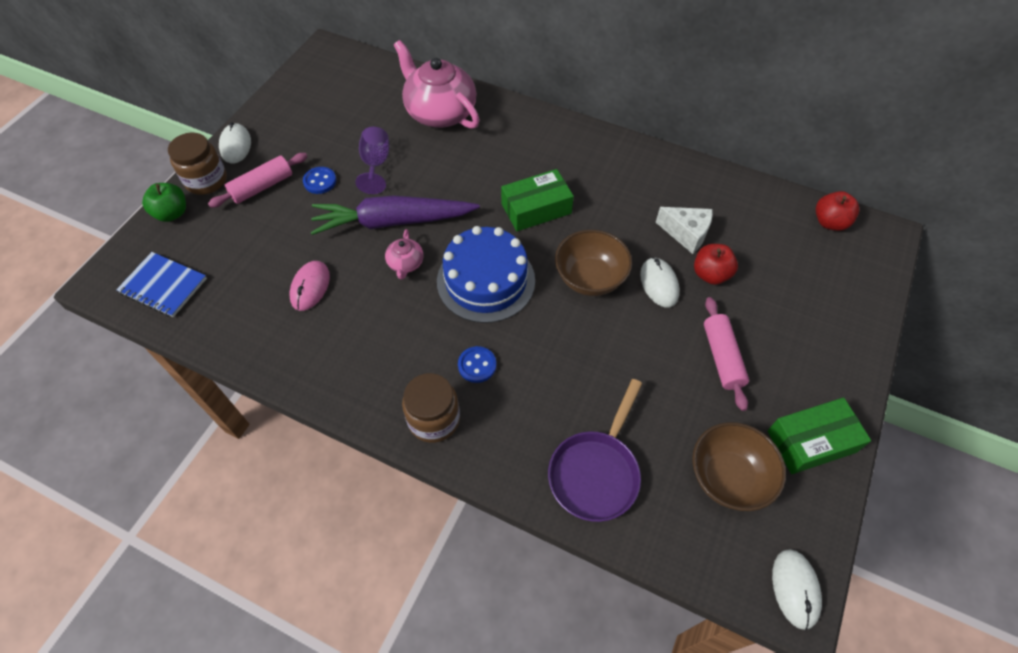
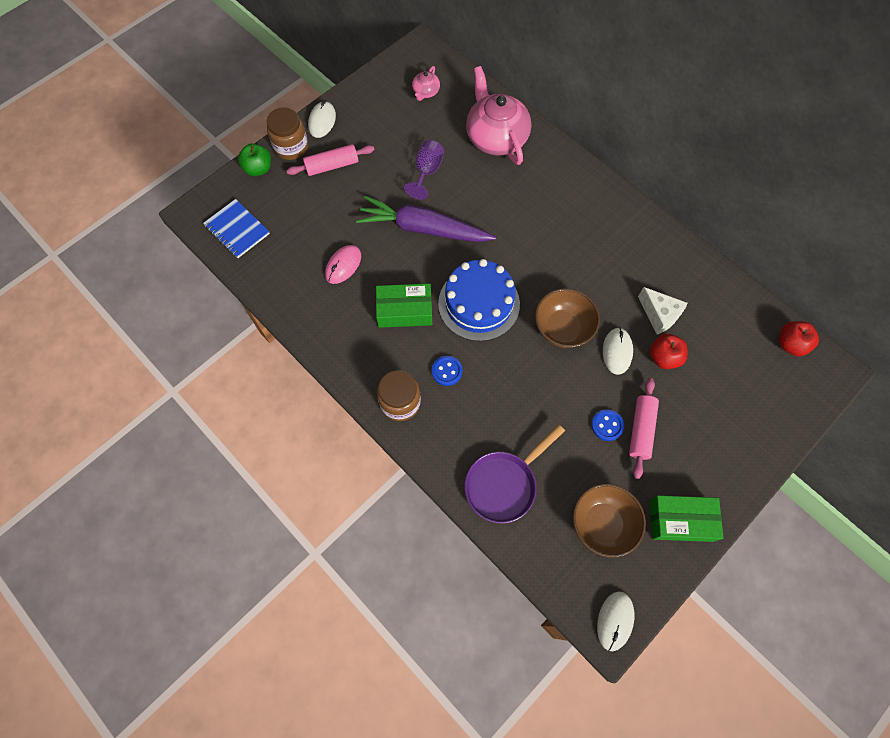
camera: 20 degrees right, 10 degrees up
blue button [303,167,336,194] -> blue button moved to [591,409,624,441]
pink teapot [385,229,423,280] -> pink teapot moved to [412,66,440,101]
green box [501,169,574,231] -> green box moved to [376,283,432,328]

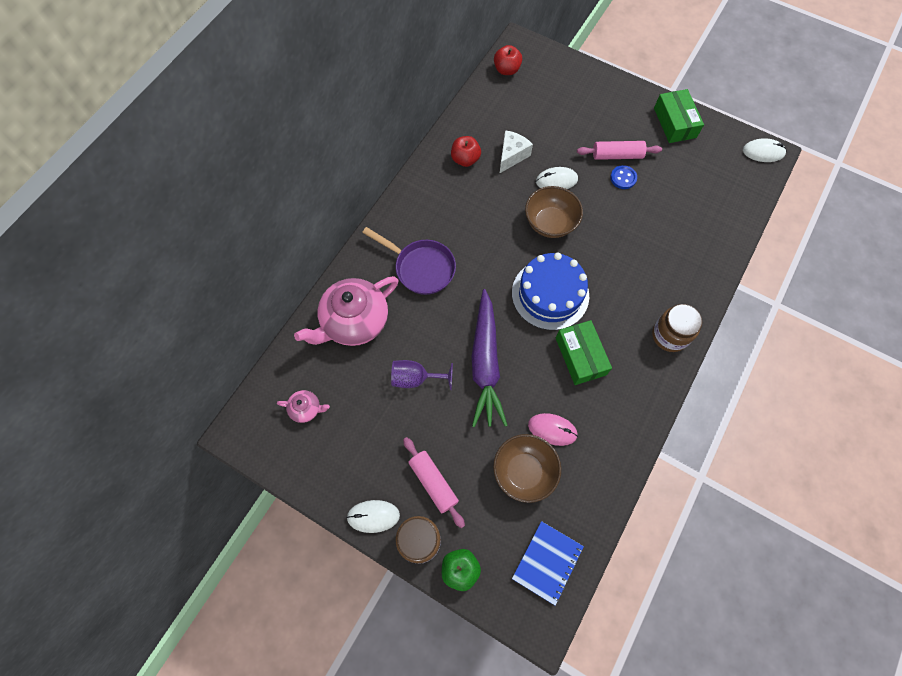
camera: 105 degrees left, 0 degrees up
blue button [432,356,463,386] -> none
purple pan [465,424,565,523] -> purple pan moved to [362,227,456,295]
brown bowl [573,484,646,558] -> brown bowl moved to [493,434,561,503]
red apple [650,334,687,369] -> red apple moved to [451,136,481,167]

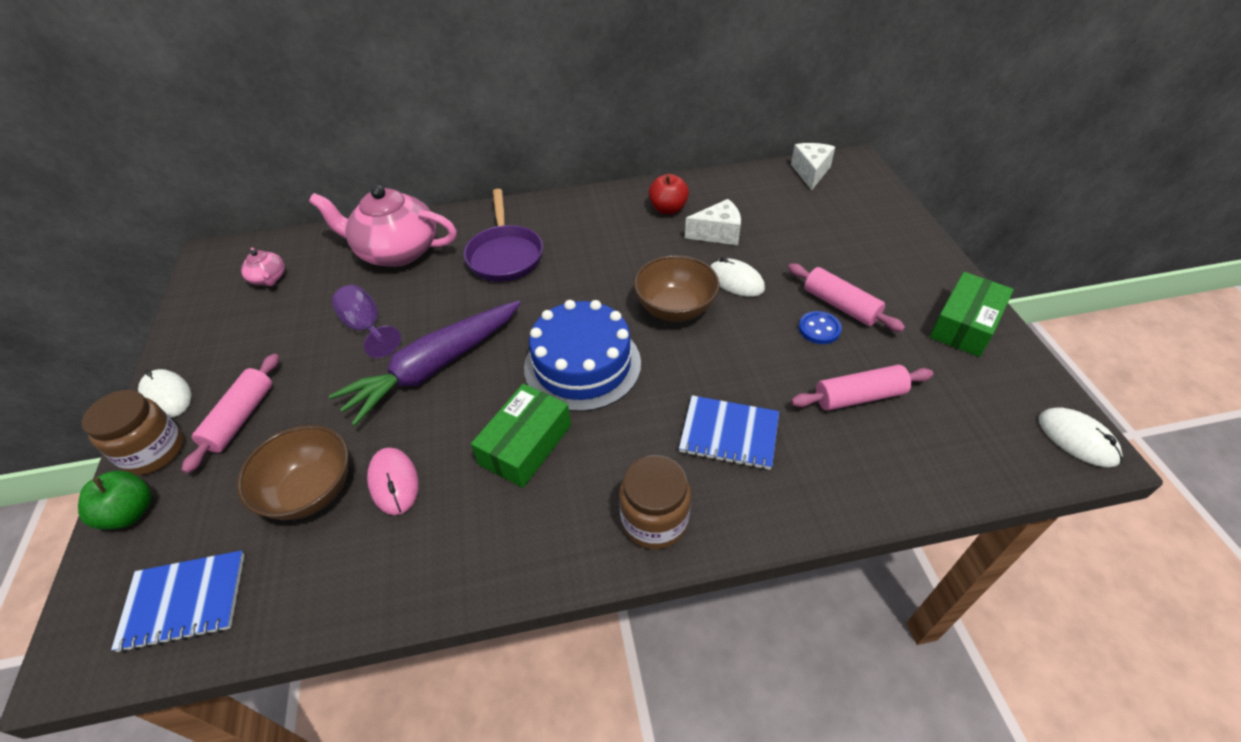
camera: 50 degrees right, 20 degrees down
red apple [494,45,522,75] -> white cheese [791,143,835,190]
none -> blue notebook [679,395,779,470]
none -> pink rolling pin [791,365,934,411]

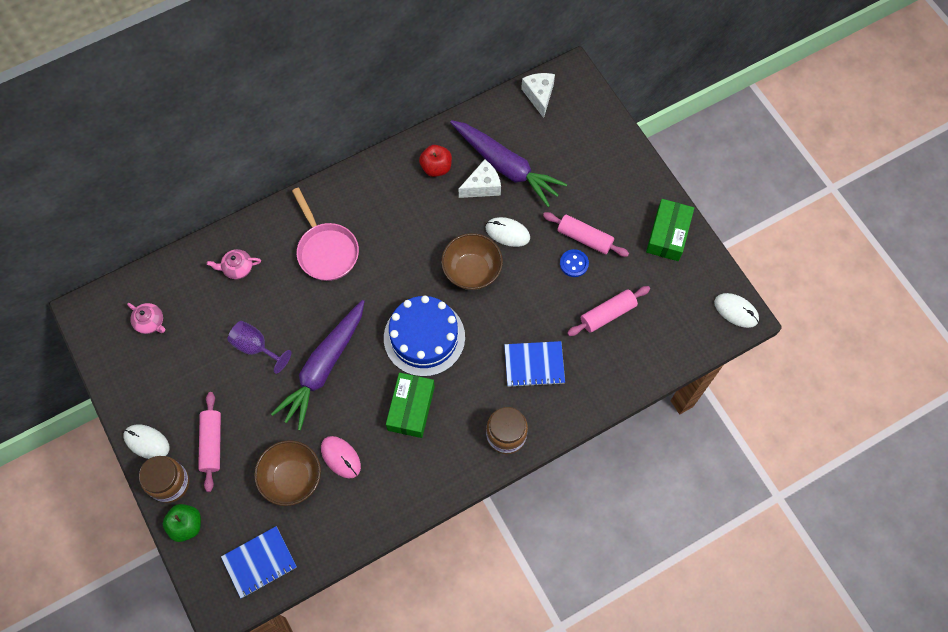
camera: 20 degrees left, 20 degrees up
pink teapot [309,185,457,267] -> pink teapot [207,249,261,279], size x0.45
purple pan [464,189,543,282] -> pink pan [292,188,359,281]
none -> purple carrot [450,120,567,207]

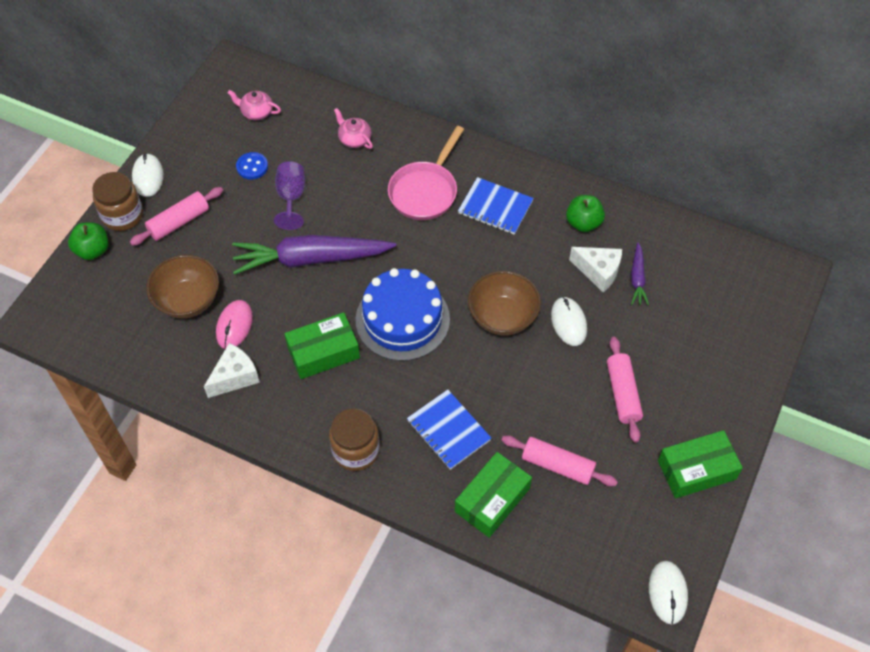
camera: 55 degrees right, 10 degrees down
pink teapot [127,303,165,334] -> pink teapot turned 105 degrees clockwise [228,90,281,120]
blue notebook [221,526,297,598] -> blue notebook moved to [458,177,534,235]
red apple [419,145,452,177] -> green apple [566,195,605,232]
purple carrot [450,120,567,207] -> purple carrot [631,242,649,305], size x0.46
white cheese [521,73,555,118] -> white cheese moved to [204,343,260,398]
blue button [560,249,589,277] -> blue button moved to [236,152,268,180]
none -> green box [455,452,532,538]

